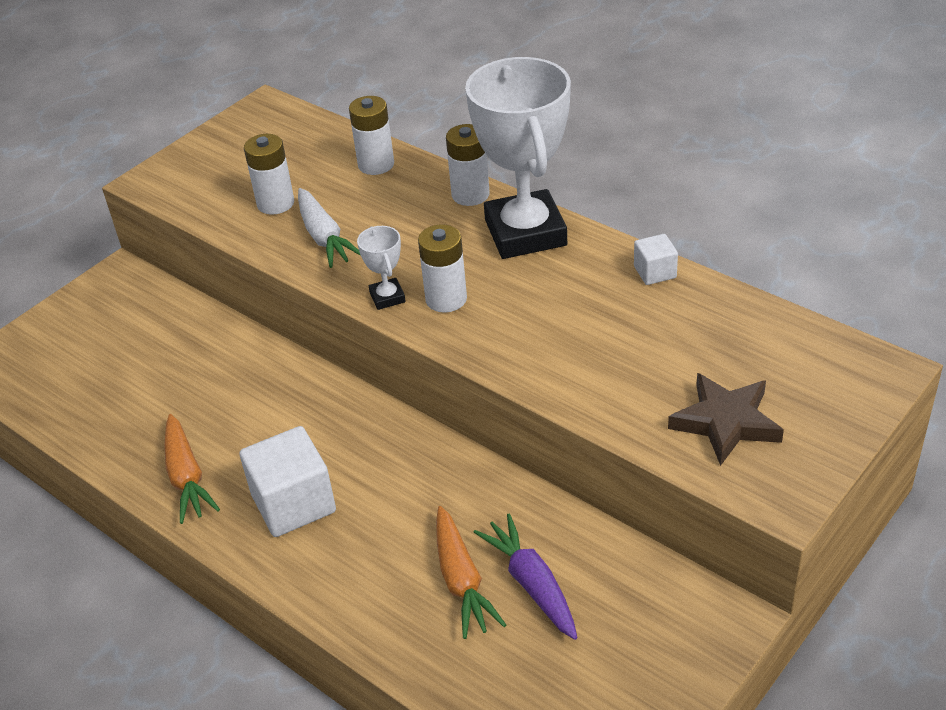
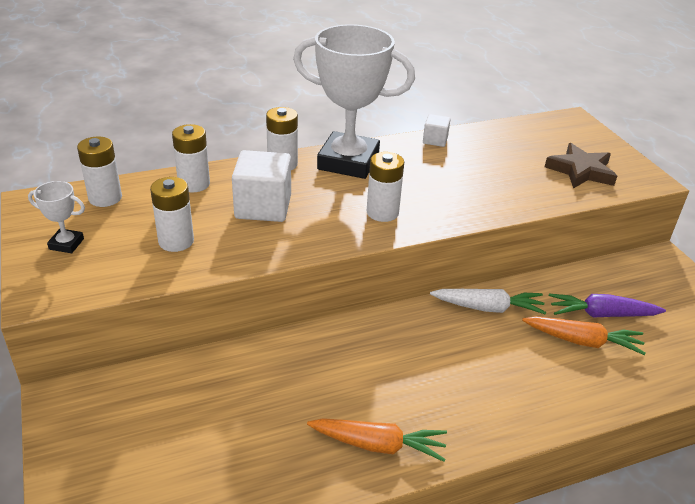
camera: 65 degrees left, 5 degrees down
white cube [240,426,336,537] -> white cube moved to [232,150,291,222]
white carrot [298,188,361,268] -> white carrot moved to [430,289,546,314]
white trophy [357,226,406,310] -> white trophy moved to [28,181,85,253]
none -> white battery [77,137,122,207]

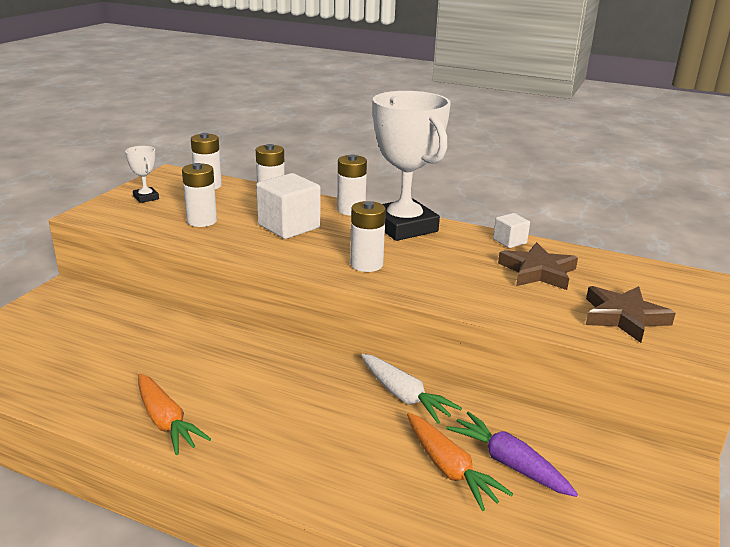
camera: 45 degrees right, 10 degrees down
none -> brown star [498,242,578,290]

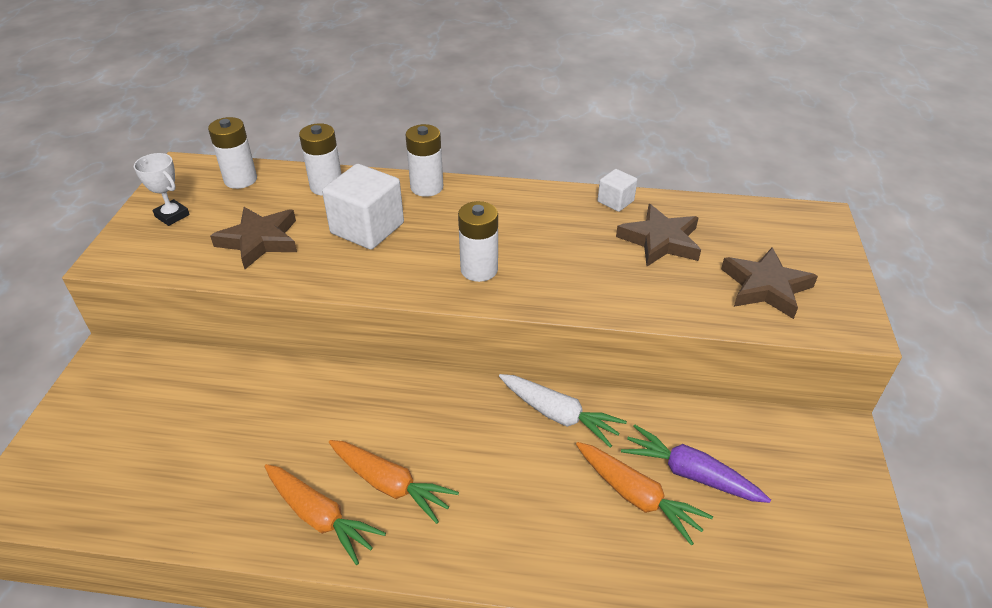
camera: 15 degrees left, 15 degrees up
white battery [182,163,217,227] -> brown star [210,207,297,269]
white trophy [373,91,451,241] -> none
none -> orange carrot [329,440,459,524]

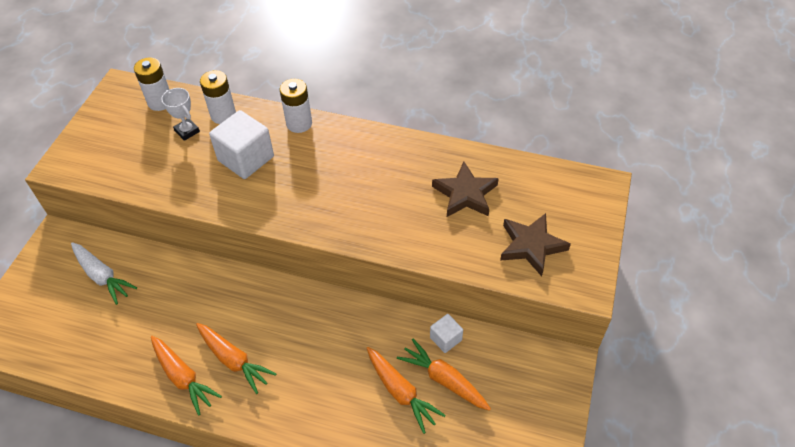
camera: 10 degrees right, 10 degrees up
white trophy [134,153,190,226] -> white trophy moved to [161,88,200,141]
brown star [210,207,297,269] -> none
white battery [458,201,498,282] -> none
white carrot [499,374,627,448] -> white carrot moved to [71,242,137,305]
white cube [598,169,637,212] -> white cube moved to [430,314,463,353]
purple carrot [621,425,771,503] -> orange carrot [397,339,491,411]

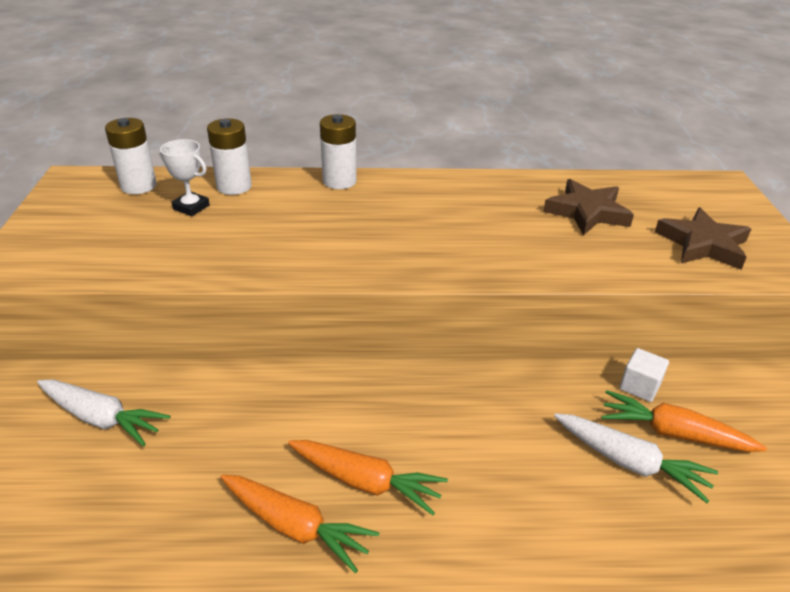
camera: 20 degrees left, 15 degrees down
white cube [209,110,274,179] -> none
orange carrot [367,347,445,434] -> white carrot [554,413,718,503]

